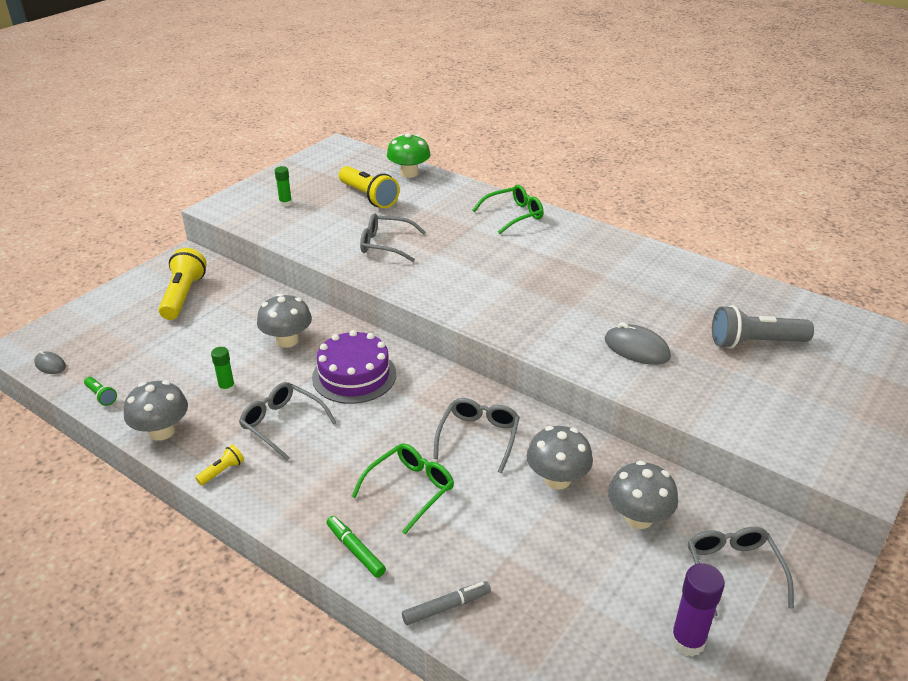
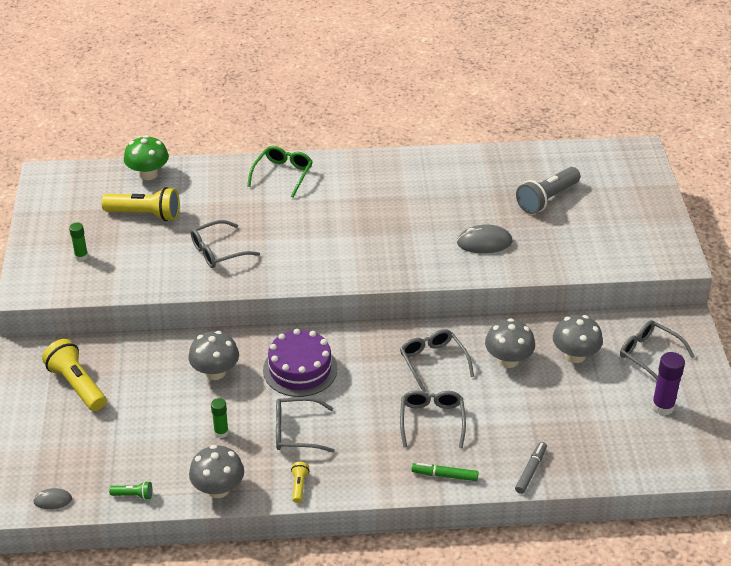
camera: 40 degrees left, 5 degrees up
green glasses [351,443,454,534] -> grey glasses [400,390,466,448]

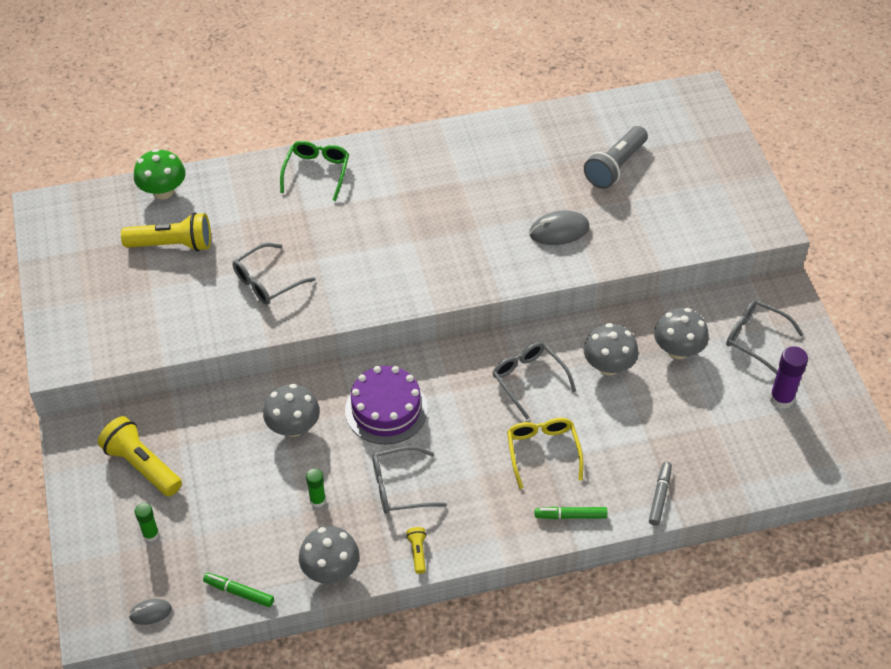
camera: 10 degrees left, 10 degrees up
green glue stick [69,223,88,261] -> green glue stick moved to [135,503,159,542]
green flashlight [109,481,152,500] -> green marker [203,573,274,607]
grey glasses [400,390,466,448] -> yellow glasses [507,418,583,489]

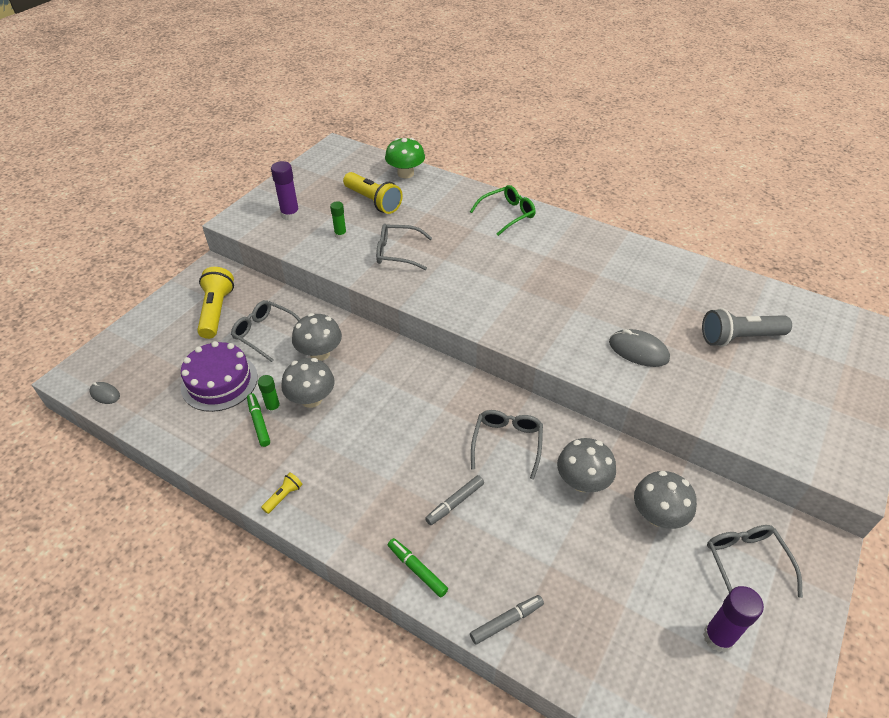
camera: 45 degrees right, 5 degrees down
green glue stick [135,503,159,542] -> green glue stick moved to [330,201,347,239]
green marker [203,573,274,607] -> green marker moved to [247,393,270,447]
grey mushroom [299,526,360,584] -> grey mushroom moved to [281,358,335,408]
purple cake [345,366,428,444] -> purple cake moved to [181,341,258,412]
grey glasses [373,446,447,514] -> grey glasses moved to [231,300,300,362]
yellow glasses [507,418,583,489] -> grey marker [425,475,484,525]
none -> purple glue stick [271,161,300,221]

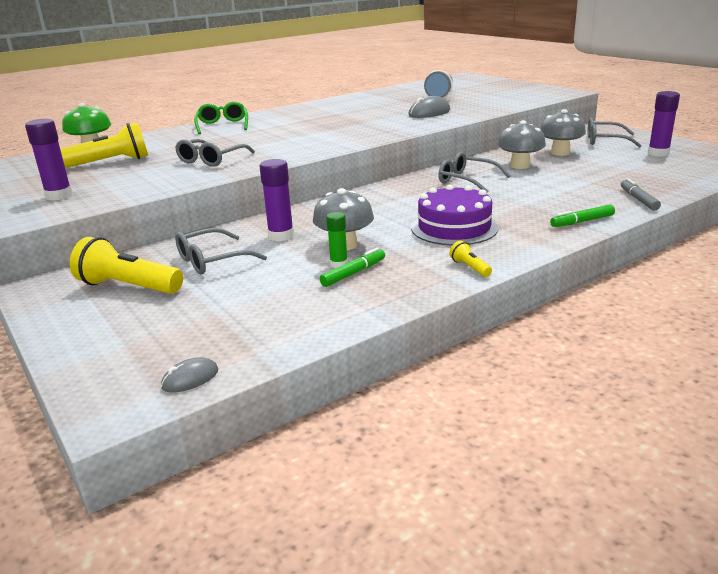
camera: 65 degrees left, 20 degrees down
purple cake [181,341,258,412] -> purple cake moved to [411,184,499,246]
green marker [247,393,270,447] -> green marker turned 135 degrees clockwise [320,248,385,287]
grey mushroom [292,313,342,361] -> purple glue stick [260,159,294,241]
green glue stick [330,201,347,239] -> none
grey marker [425,475,484,525] -> none

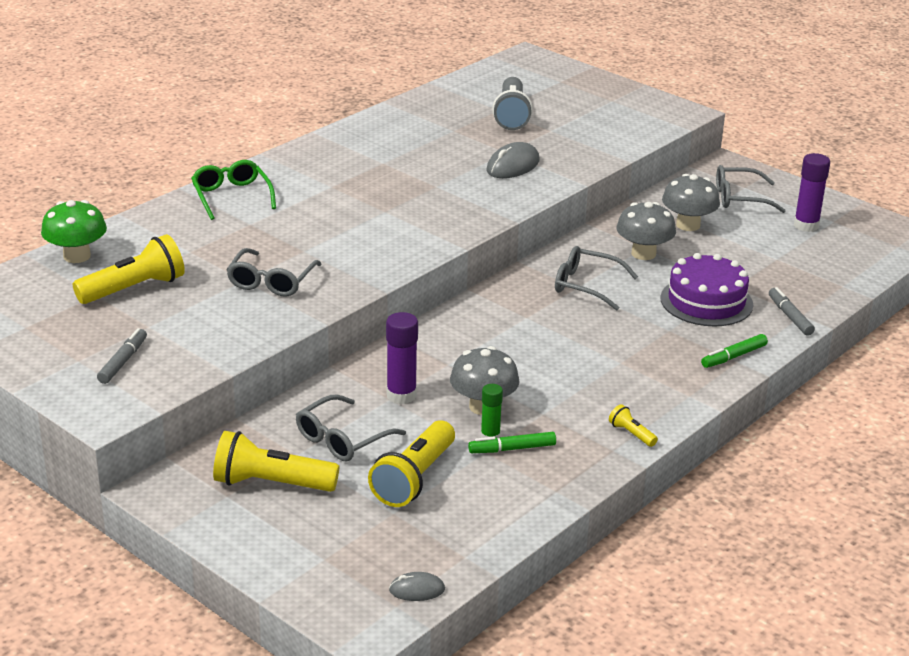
camera: 15 degrees left, 5 degrees up
purple glue stick [25,119,73,200] -> grey marker [97,328,147,384]
grey mouse [161,357,218,393] -> grey mouse turned 45 degrees clockwise [389,572,445,601]
green marker [320,248,385,287] -> green marker turned 135 degrees counterclockwise [468,432,556,453]
purple cake [411,184,499,246] -> purple cake moved to [660,253,753,326]
none -> yellow flashlight [368,420,455,507]

